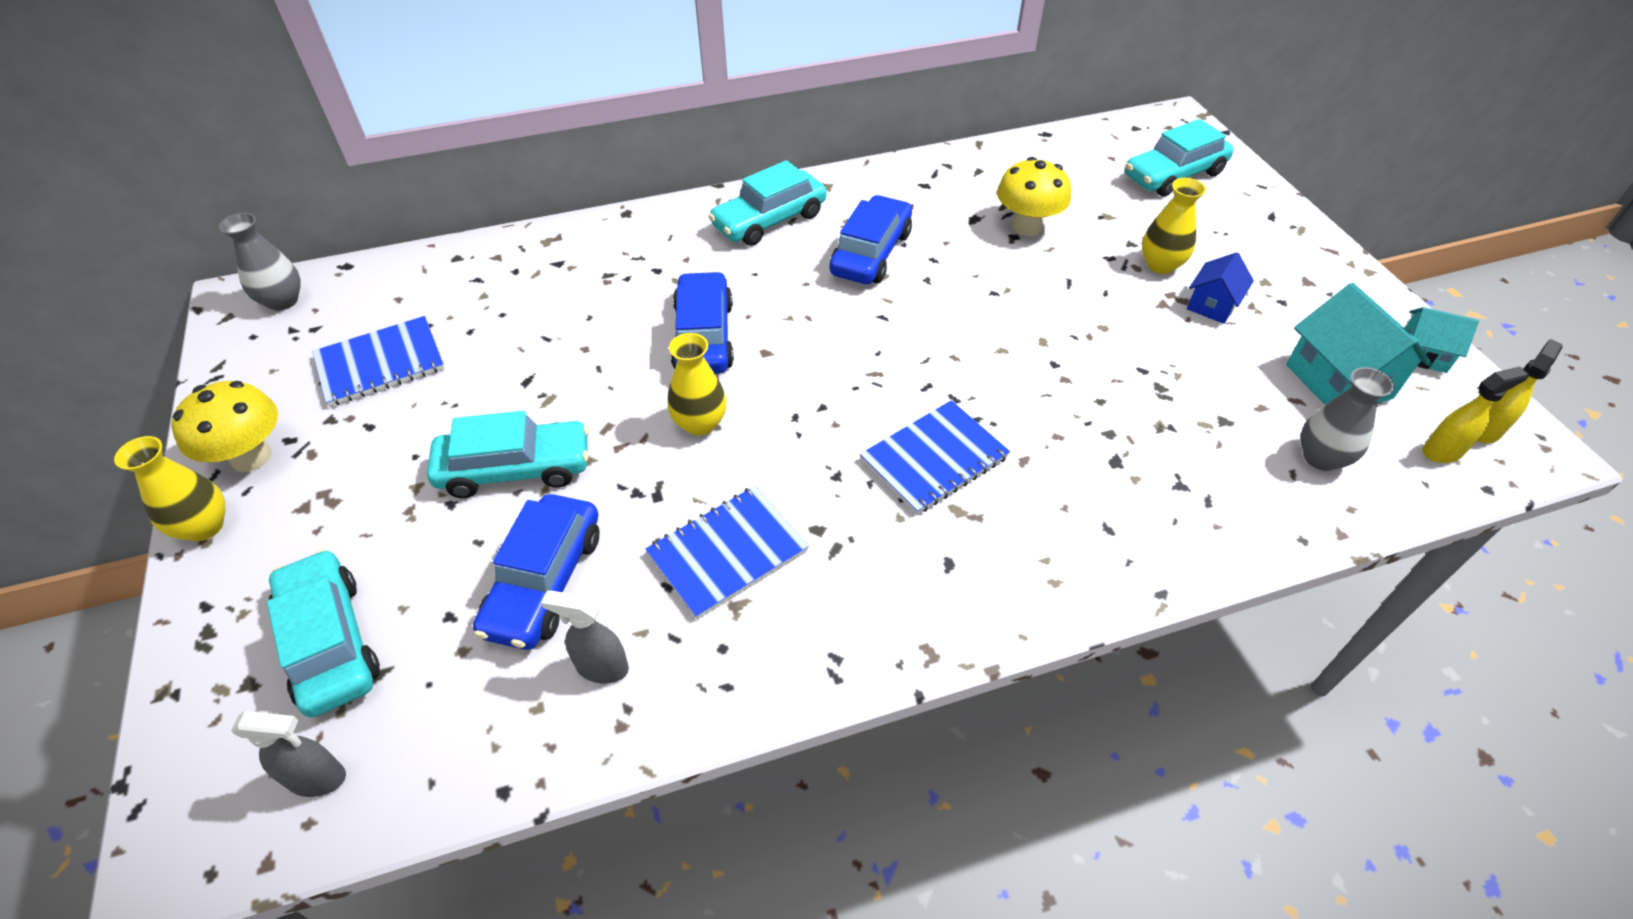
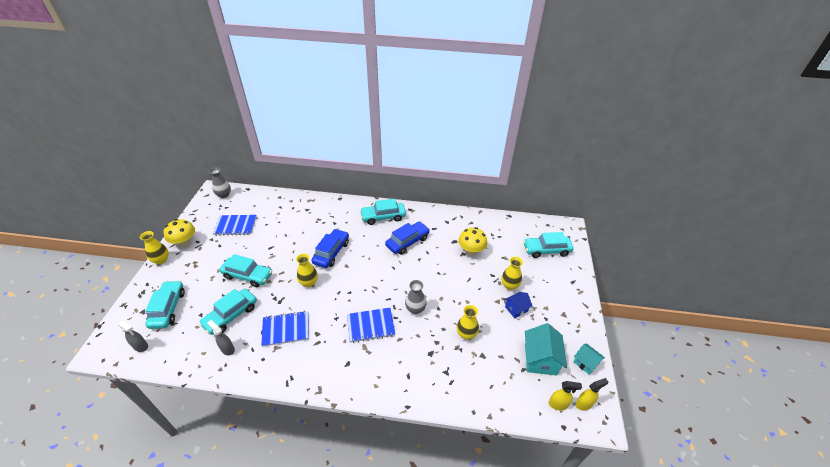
camera: 25 degrees right, 5 degrees down
blue car [473,494,600,650] -> turquoise car [199,289,257,335]
grey vase [1300,367,1394,471] -> grey vase moved to [405,280,427,314]
none -> yellow vase [457,305,479,340]

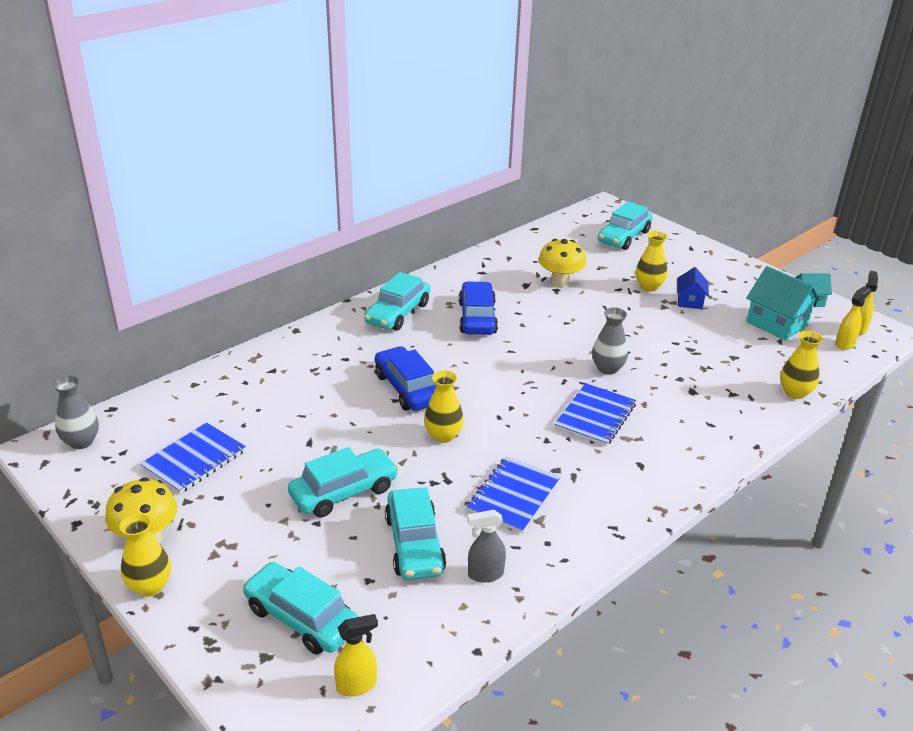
camera: 50 degrees left, 10 degrees down
grey spray bottle [118,320,148,352] -> yellow spray bottle [334,614,378,697]
yellow vase [457,305,479,340] -> yellow vase moved to [780,331,823,399]

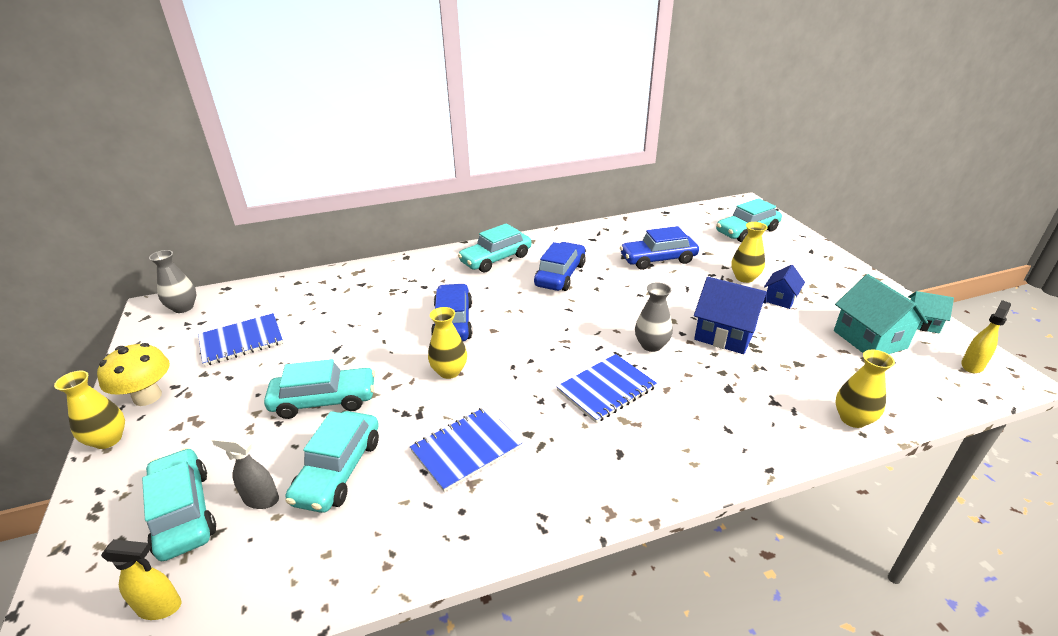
camera: 25 degrees right, 0 degrees up
grey spray bottle [467,510,506,582] -> grey spray bottle moved to [212,434,279,509]
yellow mushroom [539,239,586,288] -> blue car [620,226,699,270]
yellow spray bottle [835,286,871,350] -> none
none -> blue house [694,277,767,354]

